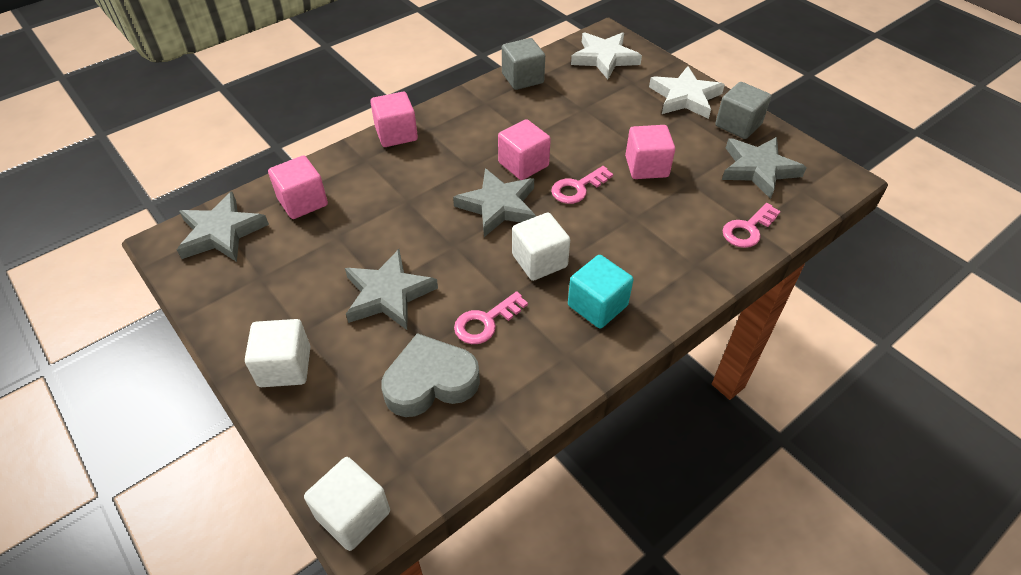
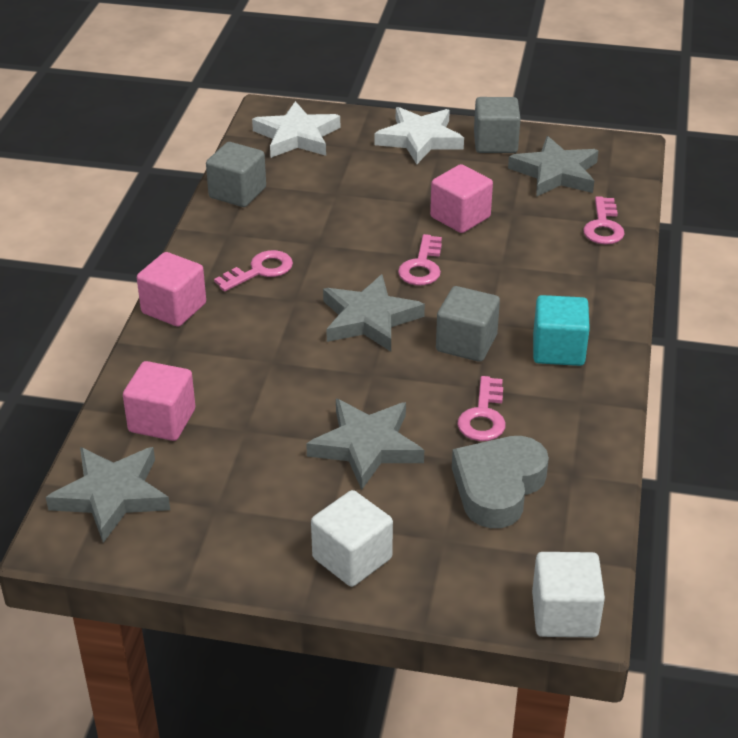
camera: 40 degrees left, 10 degrees down
pink cube [498,119,551,180] -> none
white cube [512,213,570,281] -> grey cube [436,286,500,362]
none -> pink key [214,250,293,292]

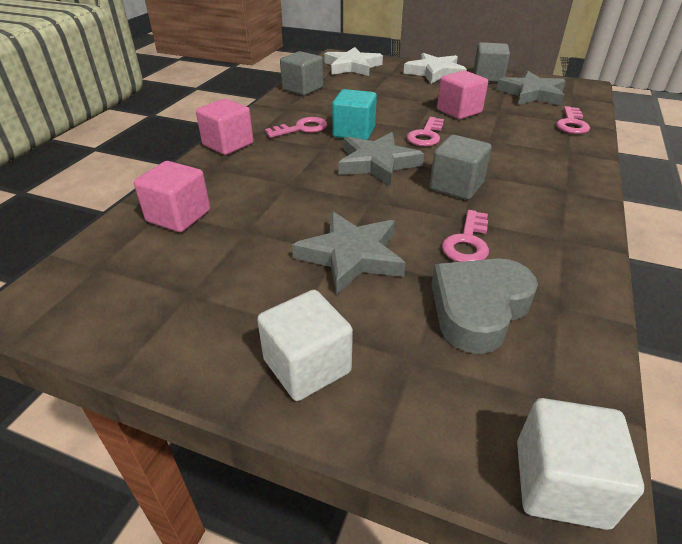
camera: 10 degrees right, 0 degrees up
grey star [46,447,170,543] -> none
turquoise cube [533,295,590,366] -> turquoise cube moved to [332,89,377,140]

